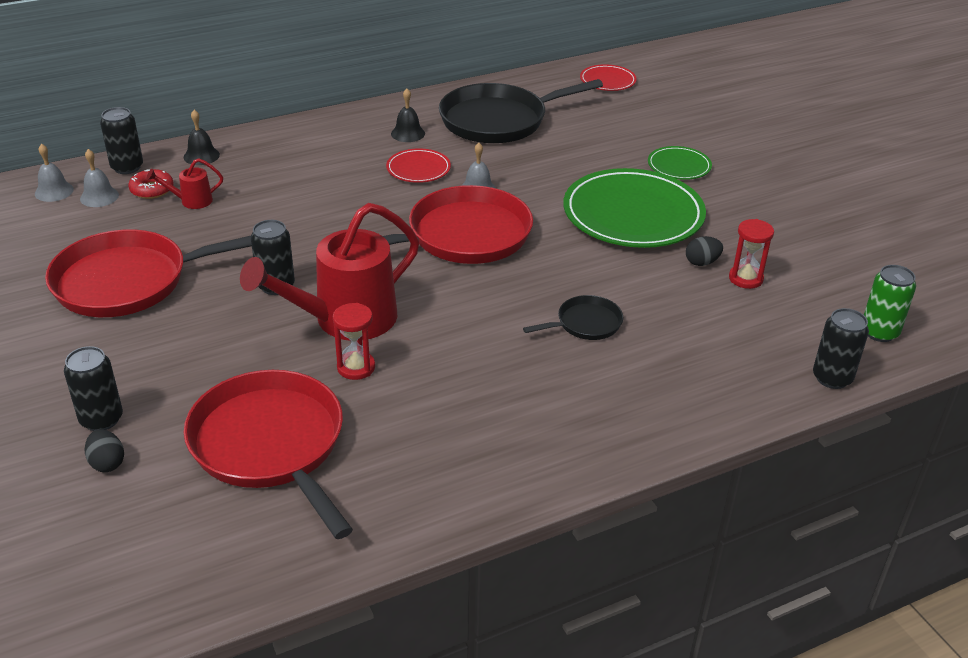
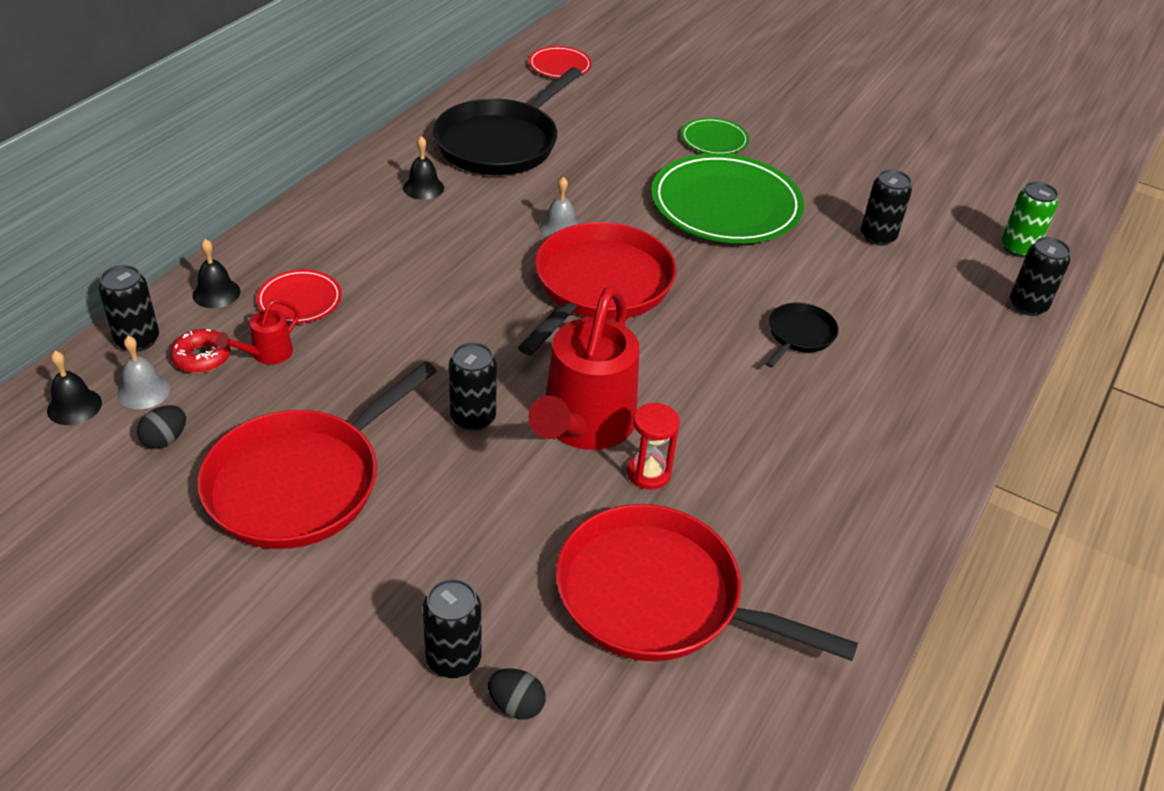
camera: 35 degrees left, 5 degrees up
grey bell [35,144,74,202] -> black bell [47,351,102,425]
red plate [386,148,451,183] -> red plate moved to [256,269,342,324]
black egg [686,236,723,266] -> black egg moved to [137,405,186,449]
red hourglass [729,219,774,289] -> black can [861,169,912,246]

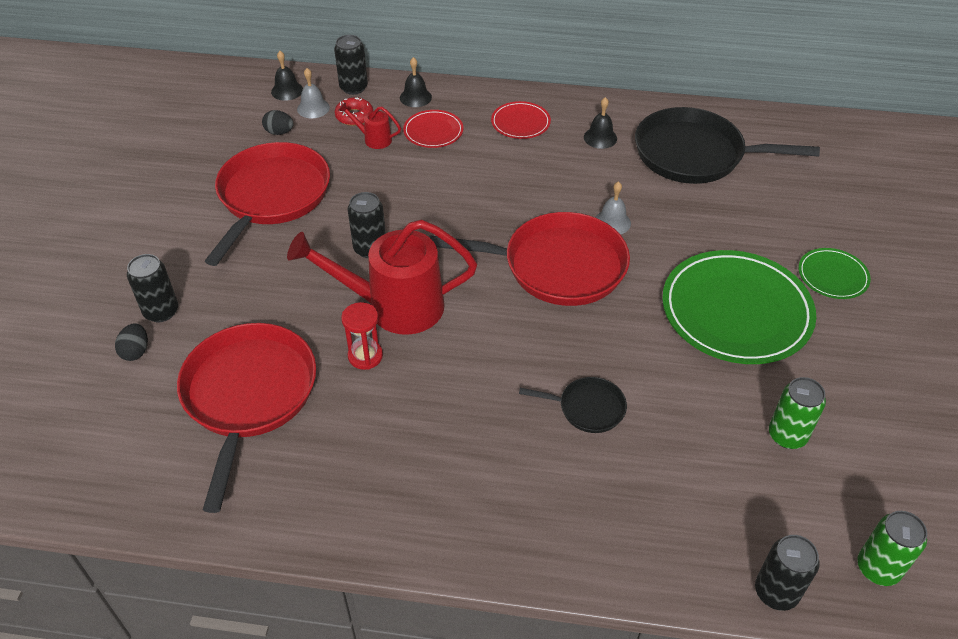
camera: 70 degrees right, 5 degrees up
red pan [197,361,437,549] -> red pan turned 90 degrees clockwise [205,142,330,266]
red plate [529,46,592,78] -> red plate moved to [491,101,551,139]
black can [861,169,912,246] -> green can [769,377,826,449]

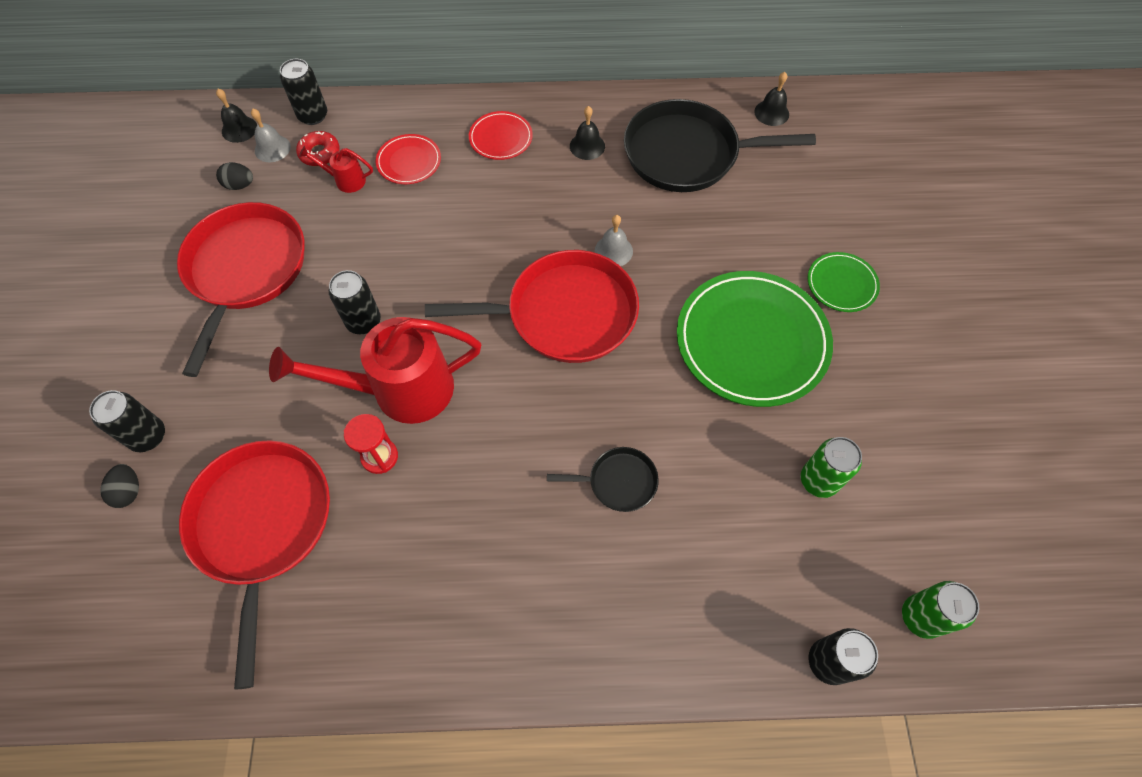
camera: 10 degrees left, 15 degrees up
black bell [400,57,432,107] -> black bell moved to [754,72,789,126]

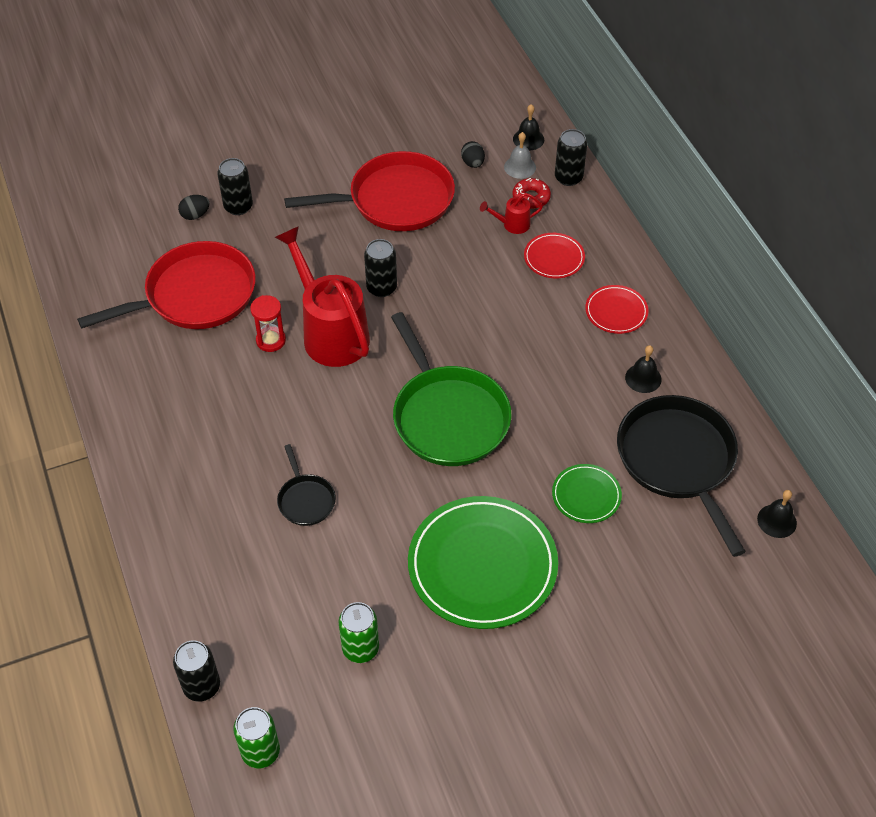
camera: 70 degrees right, 10 degrees down
red watering can [299,146,373,193] -> red watering can turned 90 degrees counterclockwise [480,193,543,234]
red pan [425,250,639,363] -> green pan [391,312,512,466]
grey bell [595,215,633,266] -> none
green plate [808,252,880,312] -> green plate moved to [552,464,622,523]

